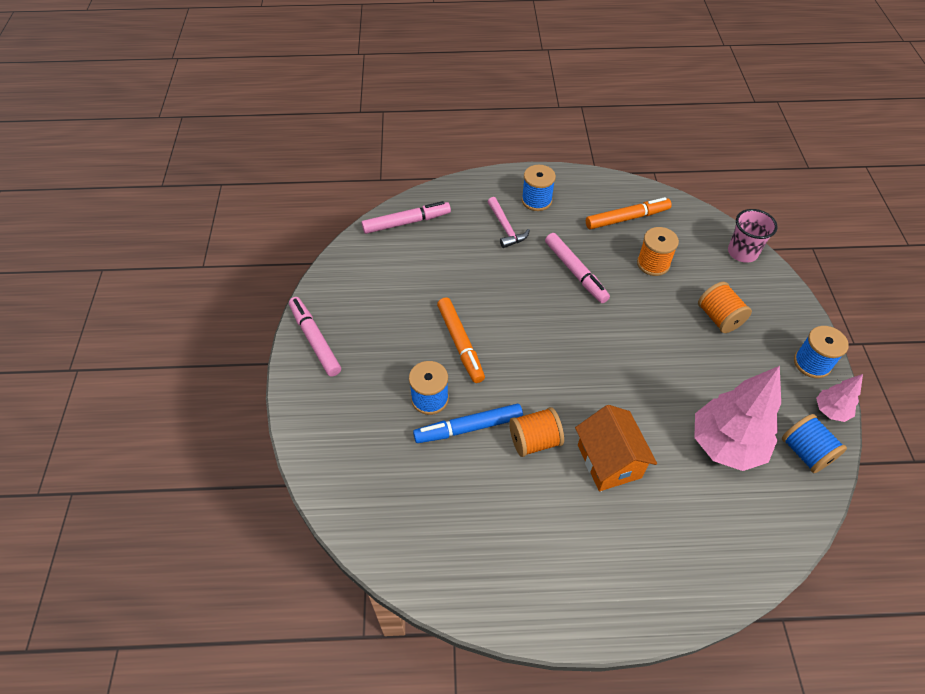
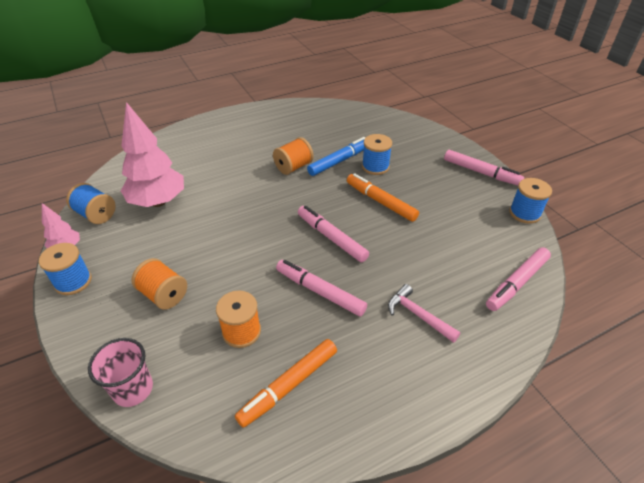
camera: 155 degrees right, 10 degrees down
blue spool [522,165,556,211] -> blue spool moved to [509,178,552,224]
orange house [575,405,657,491] -> none
none -> pink marker [298,206,369,262]

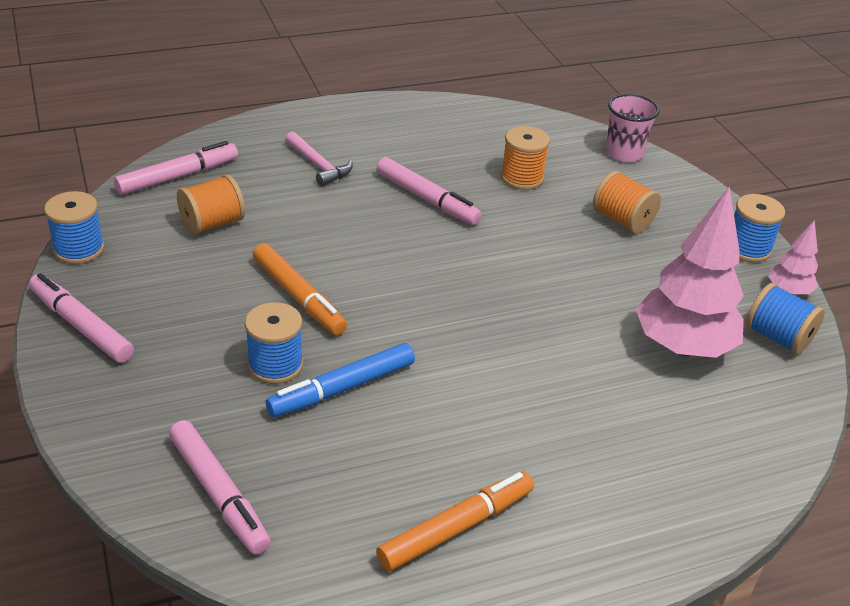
camera: 175 degrees left, 5 degrees down
orange marker [235,339,337,428] -> orange marker moved to [376,471,534,571]
orange spool [273,137,314,175] -> orange spool moved to [177,175,245,235]
pink marker [298,206,369,262] -> pink marker moved to [169,420,271,555]

